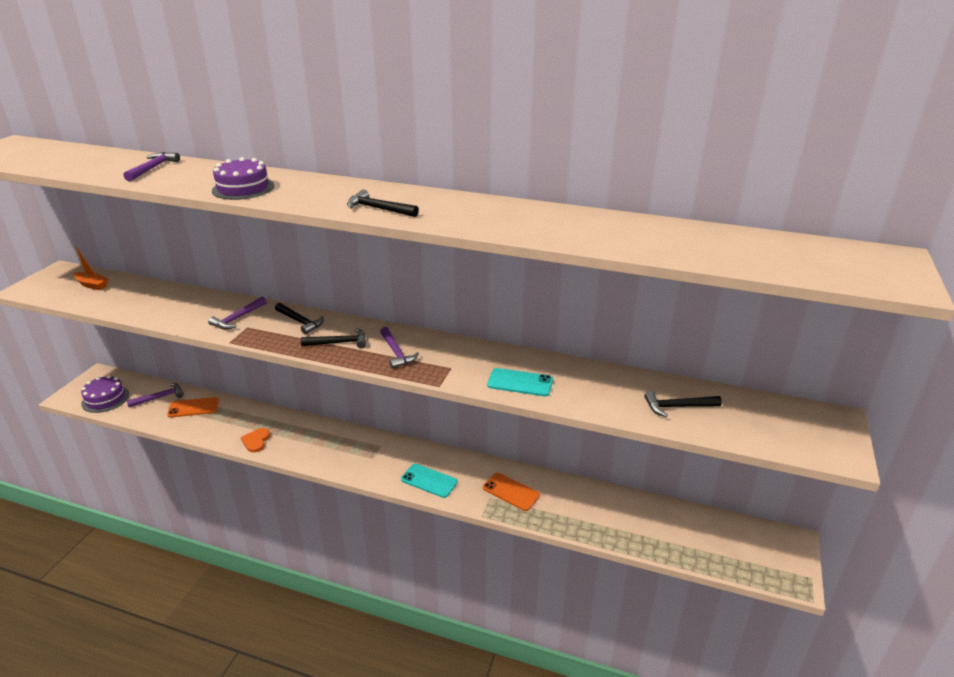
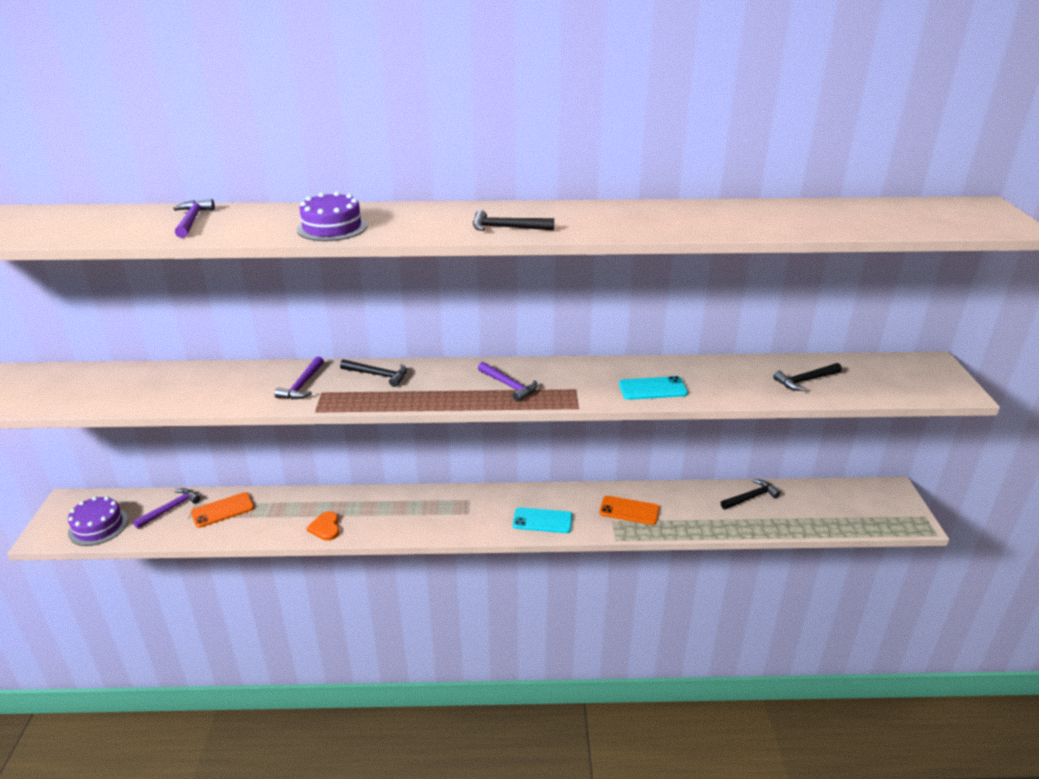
camera: 20 degrees left, 0 degrees up
orange boat [73,246,109,290] -> none
black hammer [301,328,366,349] -> black hammer moved to [721,479,781,510]

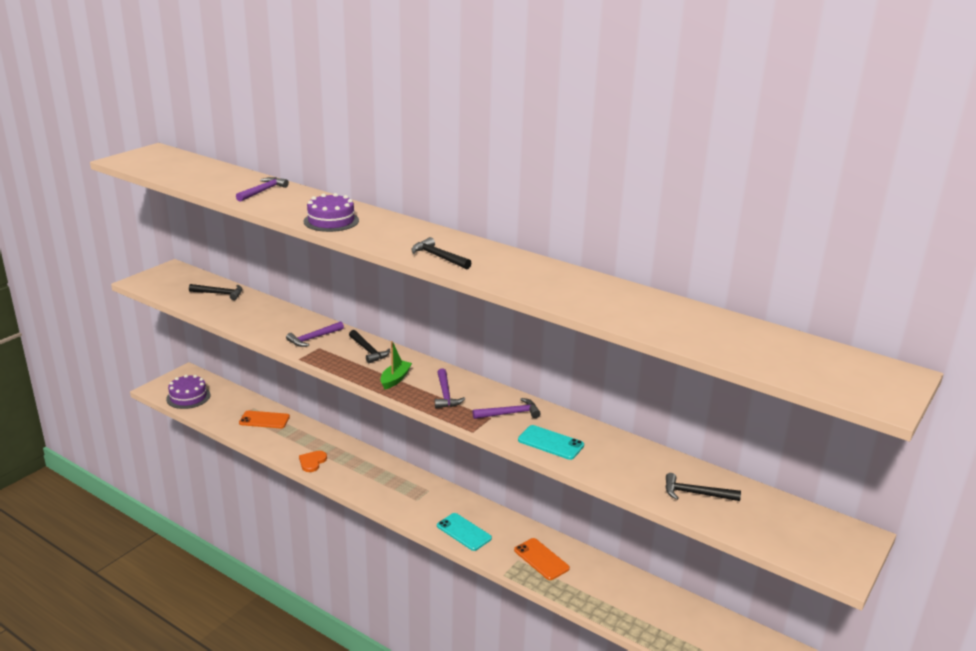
camera: 35 degrees right, 5 degrees down
purple hammer [133,488,201,529] -> purple hammer moved to [472,398,541,419]
black hammer [721,479,781,510] -> black hammer moved to [189,284,243,300]
none -> green boat [380,341,412,390]

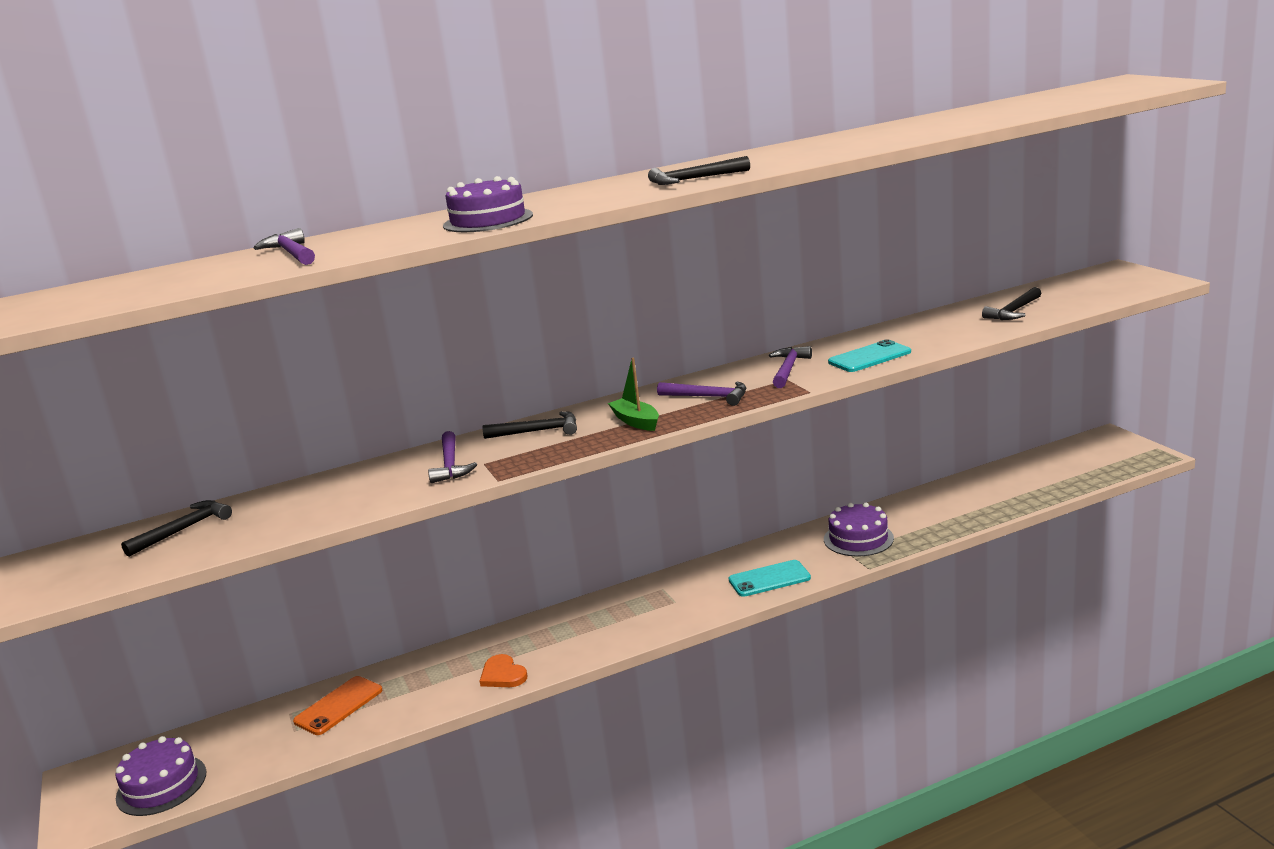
camera: 55 degrees left, 5 degrees down
orange phone [514,538,570,580] -> purple cake [824,503,894,557]

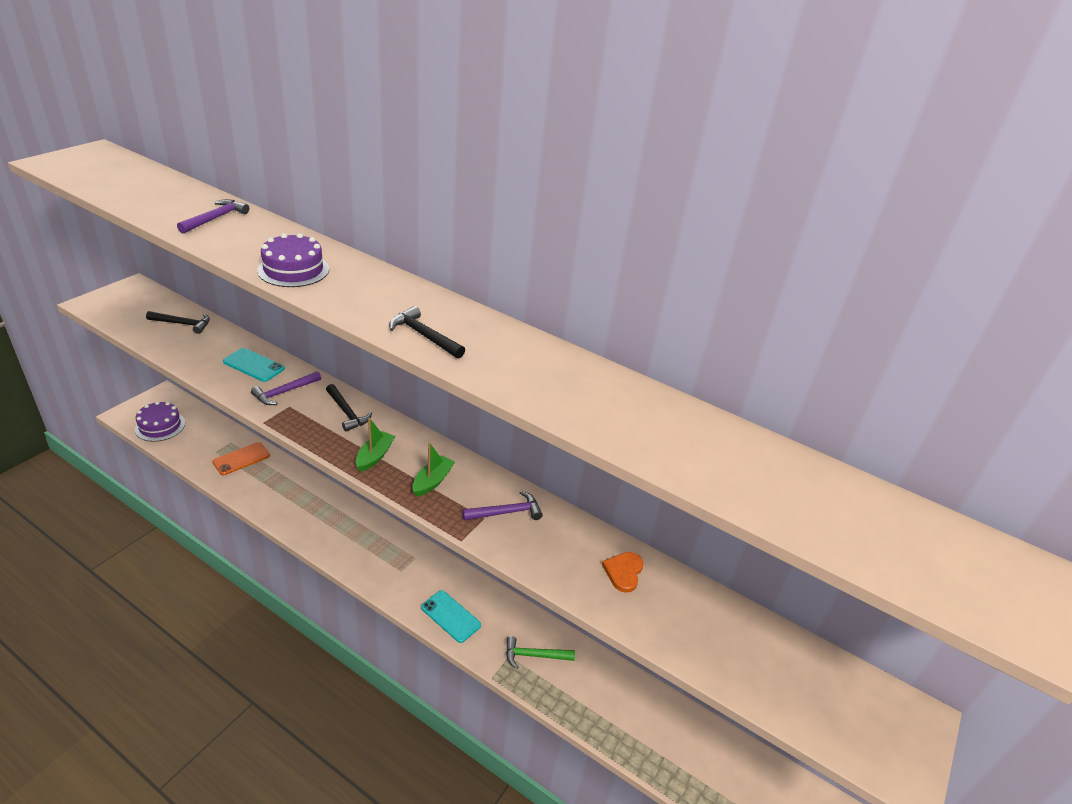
camera: 50 degrees right, 15 degrees up
orange phone [293,676,383,735] -> orange phone turned 45 degrees counterclockwise [212,442,270,475]
orange heart [480,654,528,687] -> orange heart moved to [602,552,643,593]
purple hammer [657,382,746,406] -> green boat [413,443,455,497]
purple cake [824,503,894,557] -> green hammer [506,636,575,669]
turquoise phone [828,339,911,372] -> turquoise phone moved to [223,348,285,382]
black hammer [982,287,1041,320] -> none

